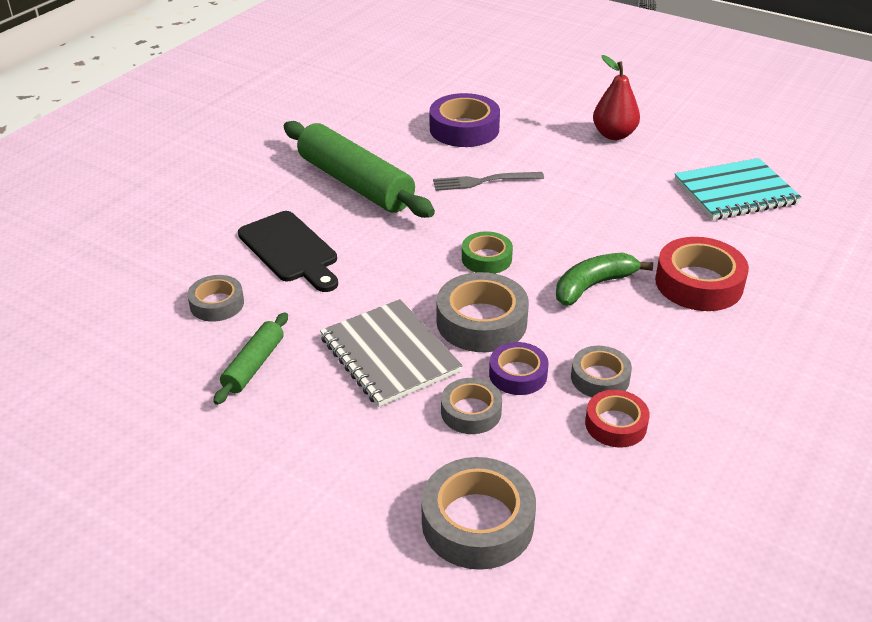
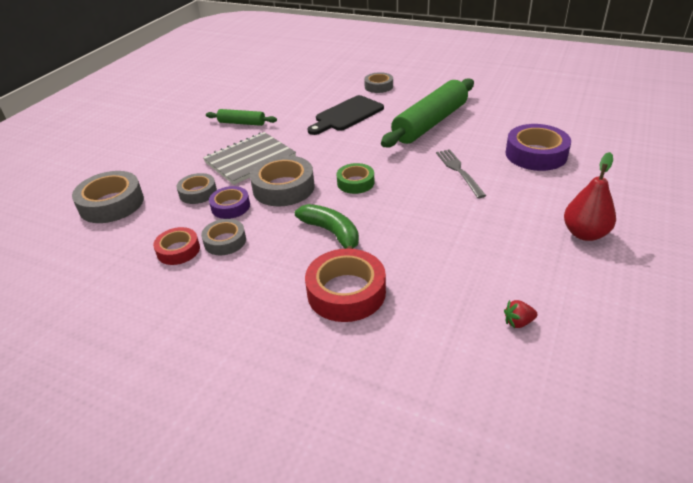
camera: 85 degrees right, 0 degrees up
grey tape [187,275,244,322] -> grey tape moved to [364,72,393,93]
turquoise notebook [675,158,802,220] -> red strawberry [504,300,538,328]

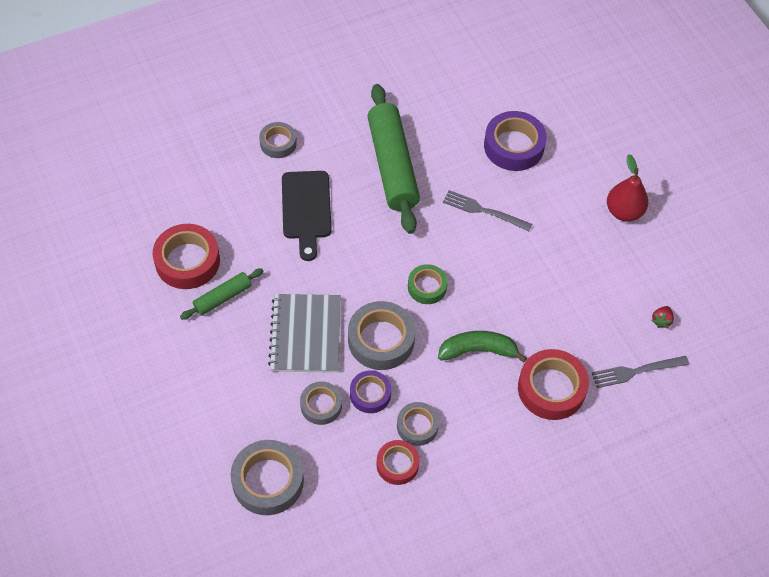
camera: 55 degrees left, 20 degrees up
none -> red tape [153,224,220,289]
none -> grey fork [592,356,689,388]

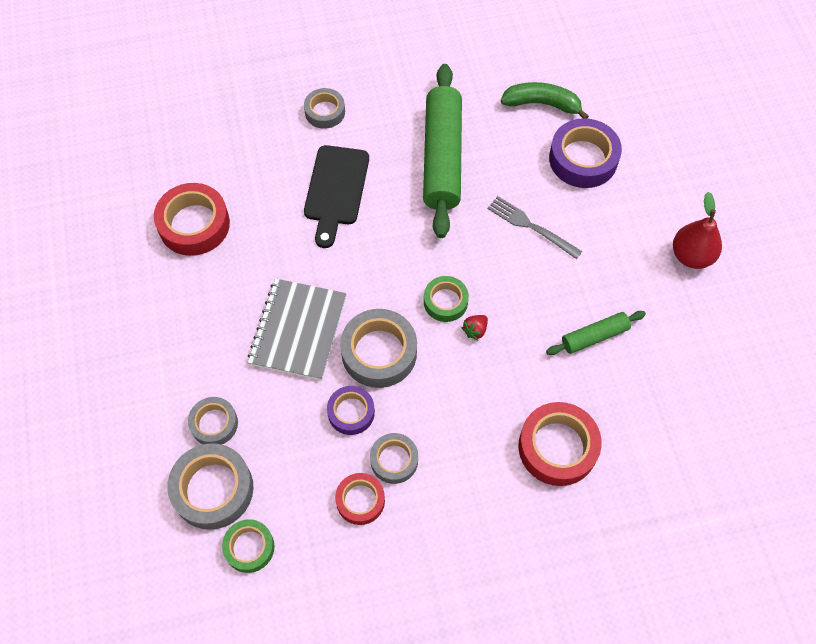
camera: 15 degrees right, 5 degrees up
green rolling pin [180,268,263,320] -> green rolling pin moved to [546,311,646,355]
grey tape [300,382,342,425] -> grey tape moved to [188,397,238,445]
green banana [438,331,527,363] -> green banana moved to [501,82,589,119]
grey fork [592,356,689,388] -> none
red strawberry [651,306,674,329] -> red strawberry moved to [461,315,488,341]
none -> green tape [222,519,275,573]

